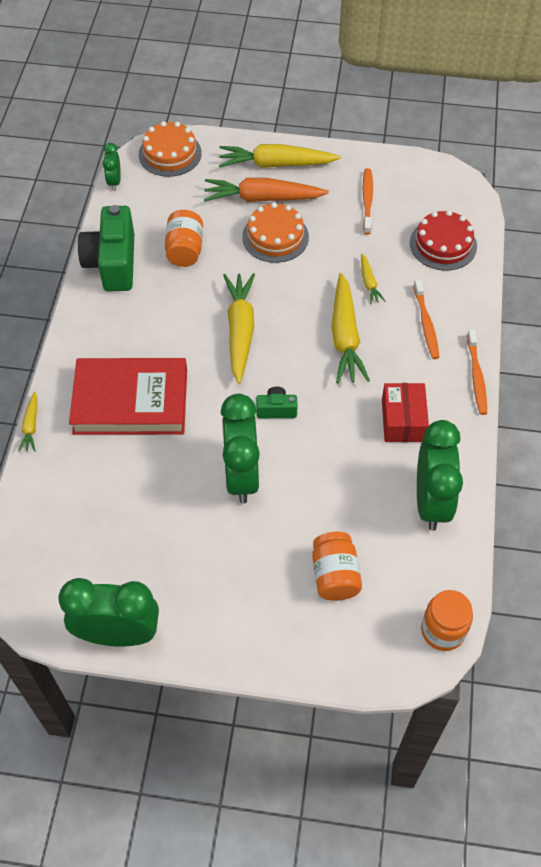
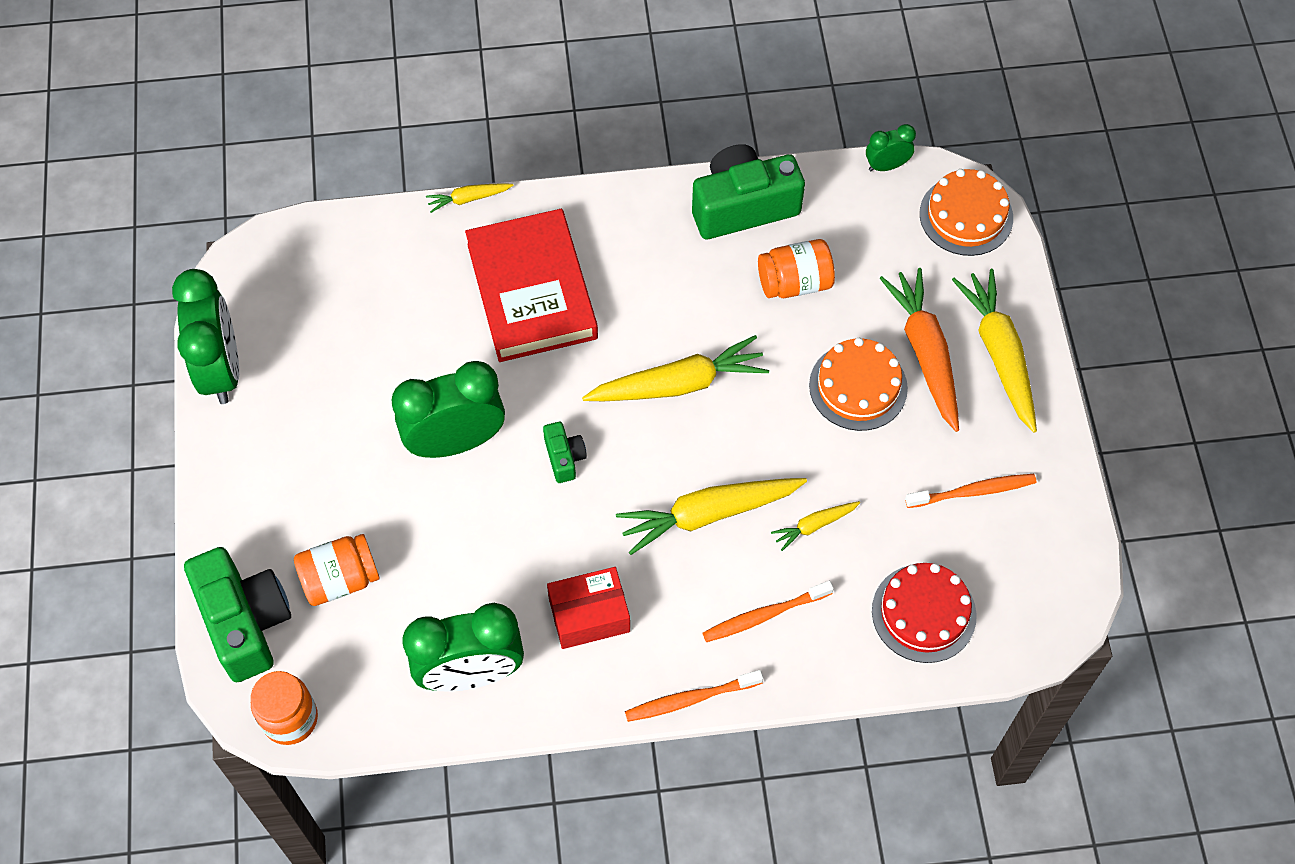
camera: 75 degrees right, 5 degrees up
none -> green camera [184,547,291,682]

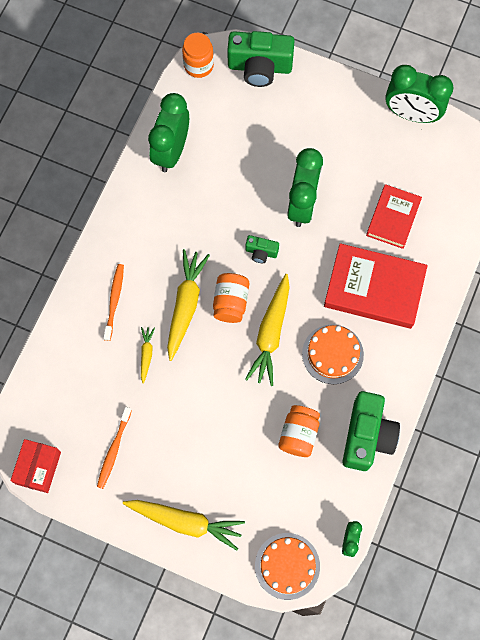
camera: 120 degrees right, 10 degrees up
orange jar [294,534,380,606] -> orange jar moved to [213,273,249,323]
yellow carrot [426,183,513,213] -> none
red box [547,567,630,649] -> red box moved to [10,439,61,493]
orange toothbrush [625,670,763,722] -> none
orange cake [809,338,908,431] -> orange cake moved to [302,324,364,384]
red cake [872,563,977,663] -> none
orange carrot [880,268,959,432] -> none
none -> red book [366,184,422,249]

